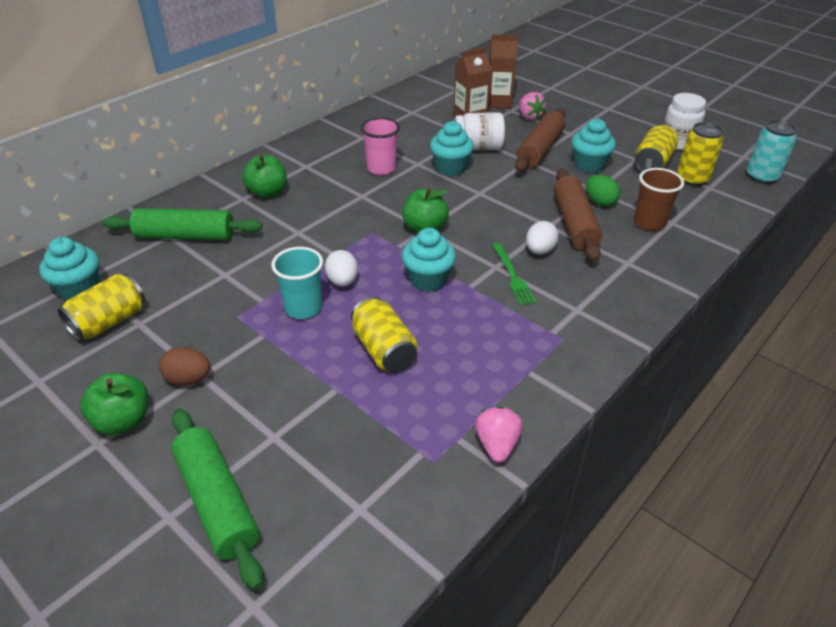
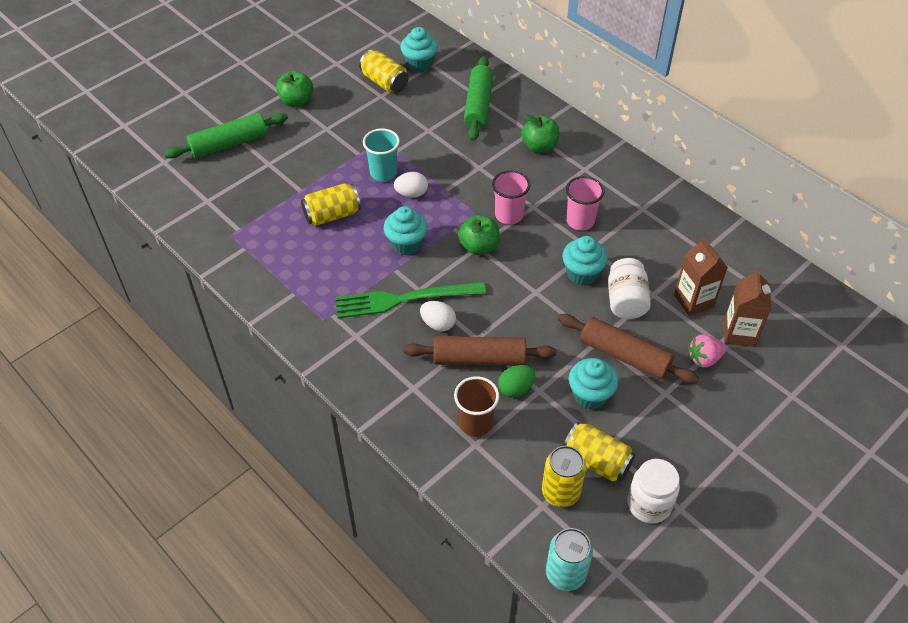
camera: 95 degrees right, 10 degrees up
brown egg [159,347,210,385] -> none
pink strawberry [475,406,523,463] -> none
green fork [492,243,536,306] -> green fork [335,282,486,318], size x1.83
none -> pink cup [492,170,530,225]

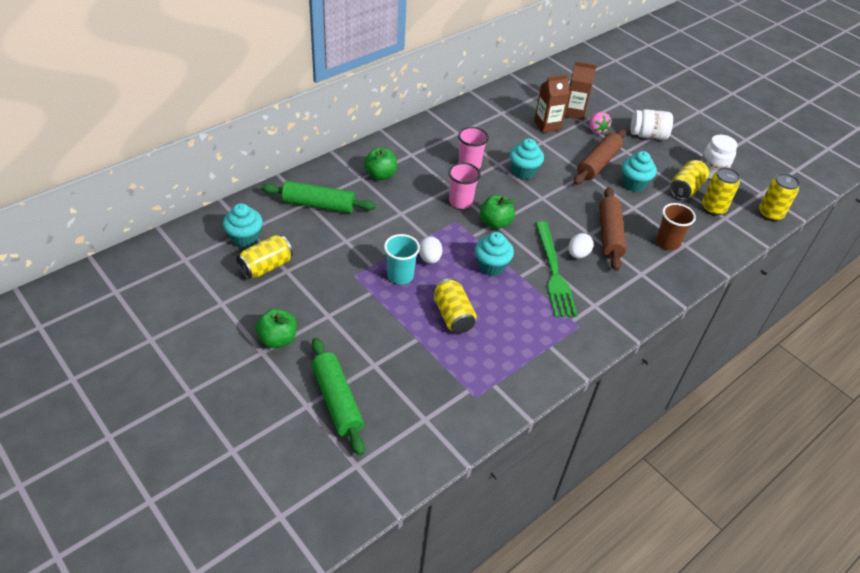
camera: 90 degrees left, 5 degrees down
green egg [498,365,535,398] -> none
turquoise can [546,528,593,591] -> yellow can [759,173,800,221]
white jar [608,258,651,319] -> white jar moved to [631,109,673,140]

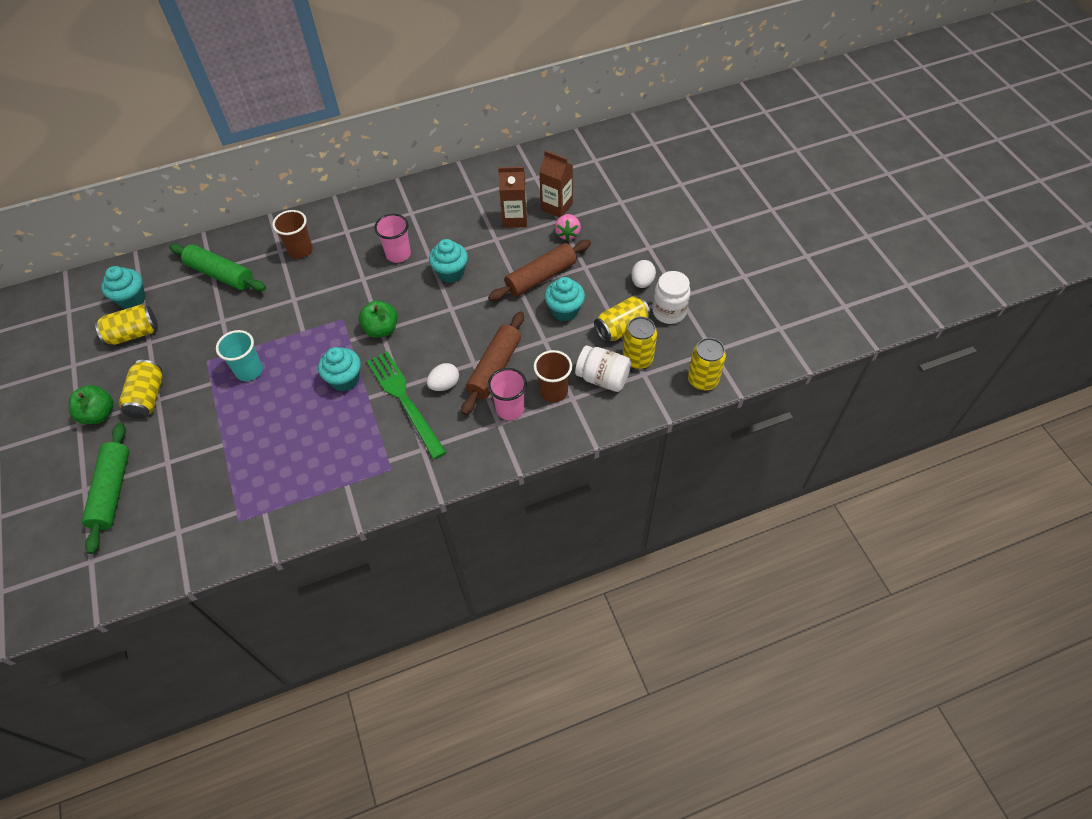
camera: 25 degrees right, 10 degrees up
green apple [364,147,397,180] -> brown cup [272,210,313,259]
white egg [419,236,443,264] -> white egg moved to [631,260,656,288]
yellow can [433,278,477,333] -> yellow can moved to [119,360,163,418]
pink cup [448,163,481,209] -> pink cup moved to [488,368,527,420]
green fork [535,221,577,317] -> green fork turned 135 degrees clockwise [367,351,446,459]
white jar [631,109,673,140] -> white jar moved to [575,345,631,392]

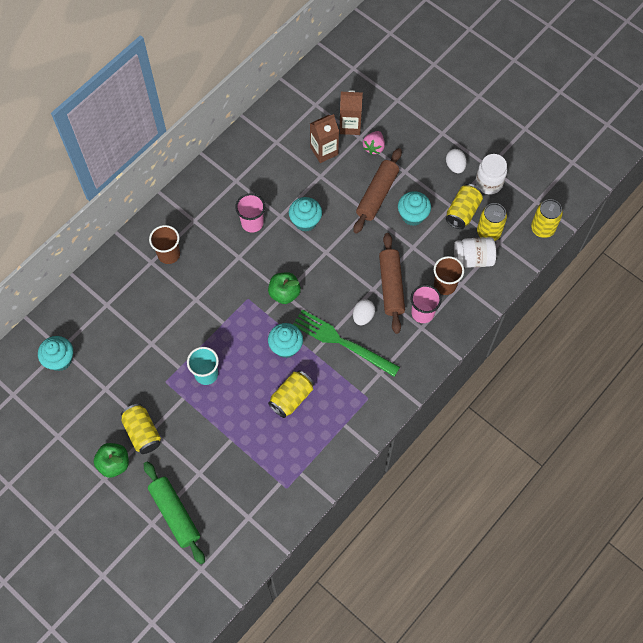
camera: 30 degrees left, 10 degrees up
yellow can [95,304,158,345] -> yellow can moved to [268,370,314,418]
green rolling pin [169,244,266,291] -> none
pink strawberry [555,214,581,241] -> pink strawberry turned 45 degrees clockwise [363,131,385,155]

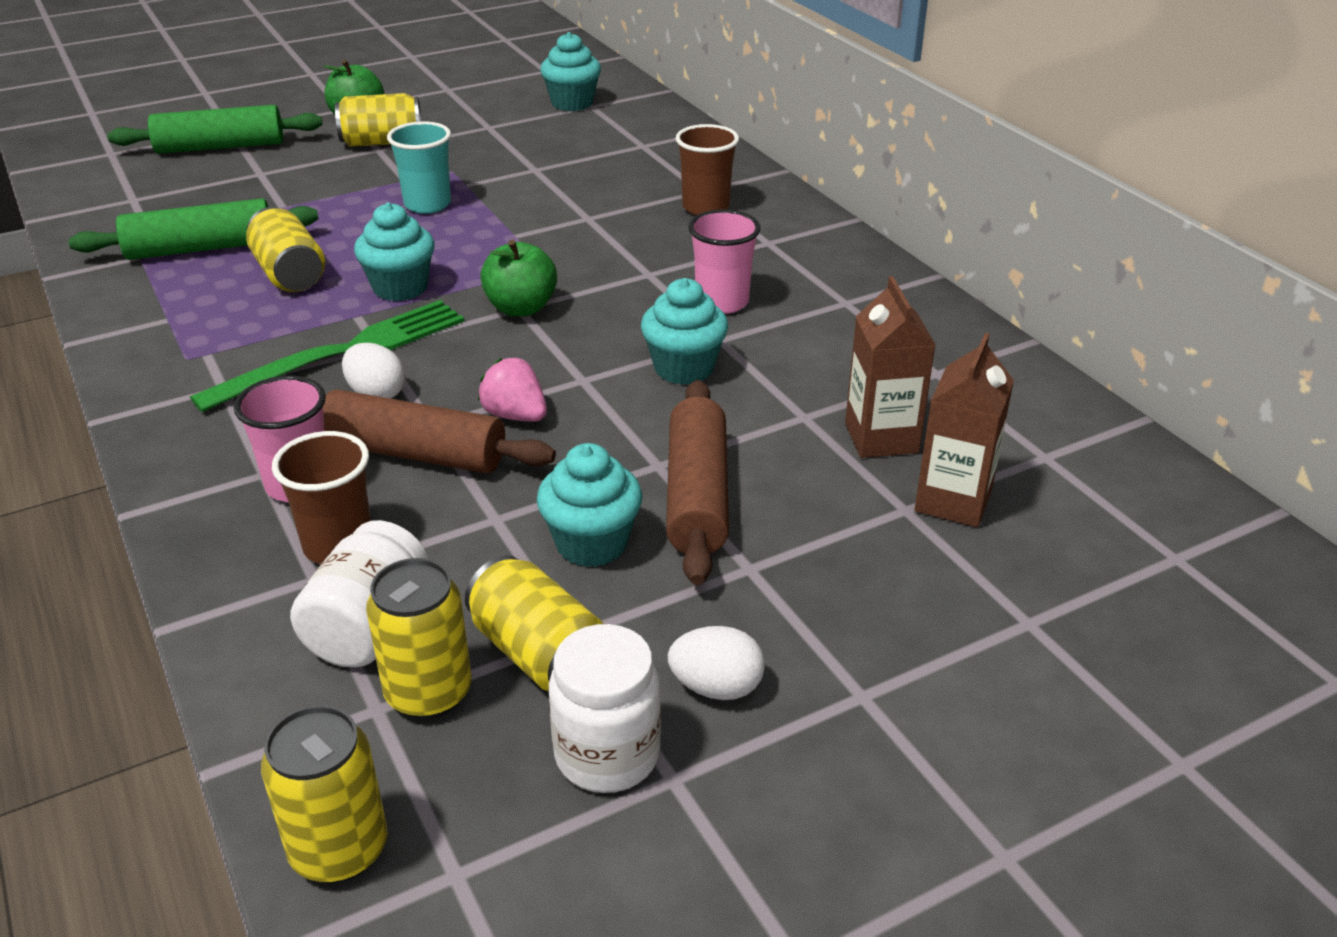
camera: 110 degrees right, 30 degrees down
brown rolling pin [353,148,402,234] -> brown rolling pin turned 45 degrees clockwise [666,380,729,585]
pink strawberry [363,131,385,155] -> pink strawberry moved to [478,358,547,422]
none -> green rolling pin [68,198,319,260]

